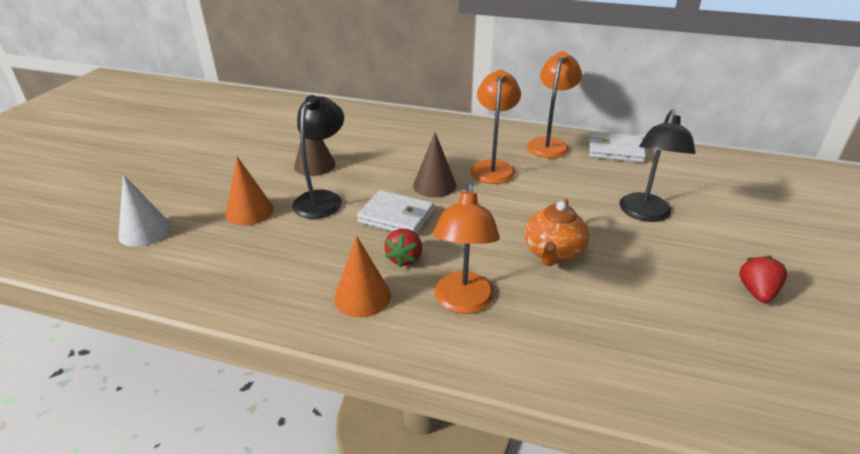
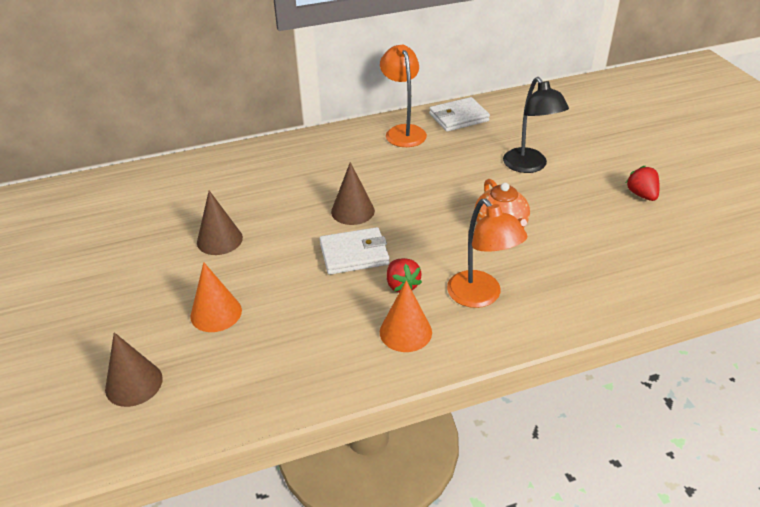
camera: 35 degrees left, 5 degrees up
white cone [118,174,171,247] -> brown cone [105,332,163,407]
black lamp [292,95,344,219] -> none
orange lamp [470,70,521,184] -> none

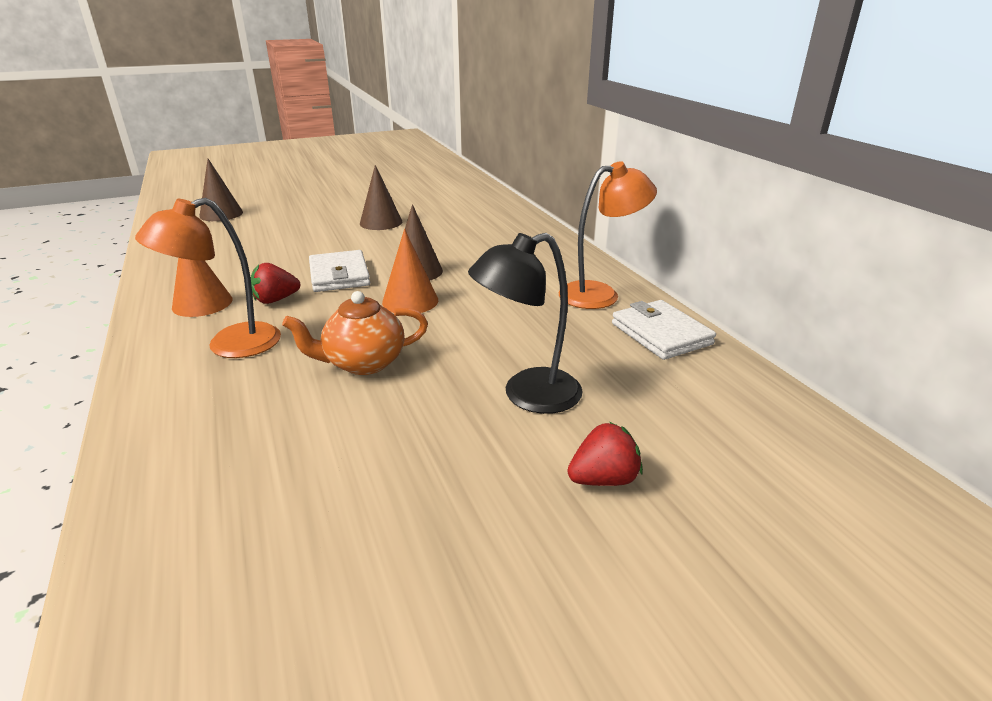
camera: 85 degrees right, 10 degrees down
orange cone [190,262,242,332] -> orange cone moved to [382,229,438,313]
red strawberry [626,166,659,201] -> red strawberry moved to [567,422,643,486]

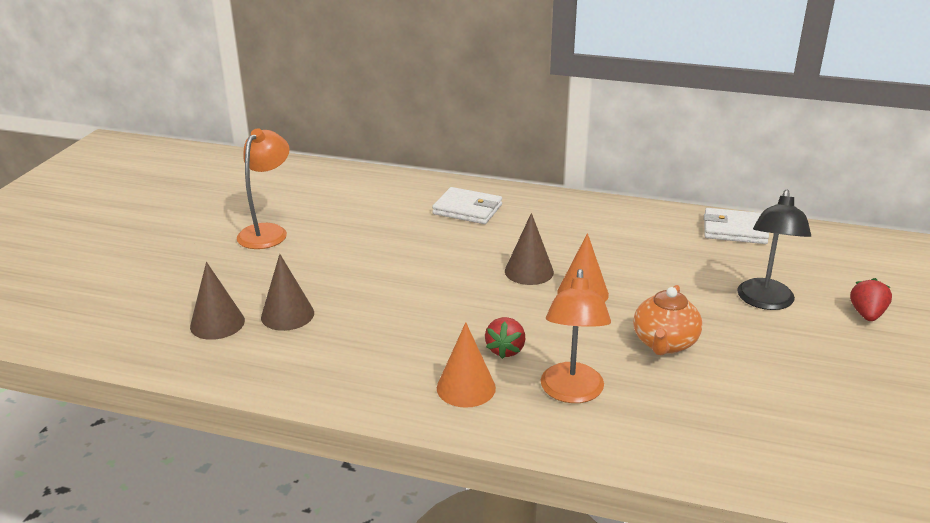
camera: 50 degrees left, 0 degrees up
white wallet [309,250,370,292] -> white wallet moved to [432,187,502,224]
brown cone [360,165,402,230] -> brown cone moved to [261,254,314,331]
orange lamp [559,161,657,309] -> orange lamp moved to [237,128,290,249]

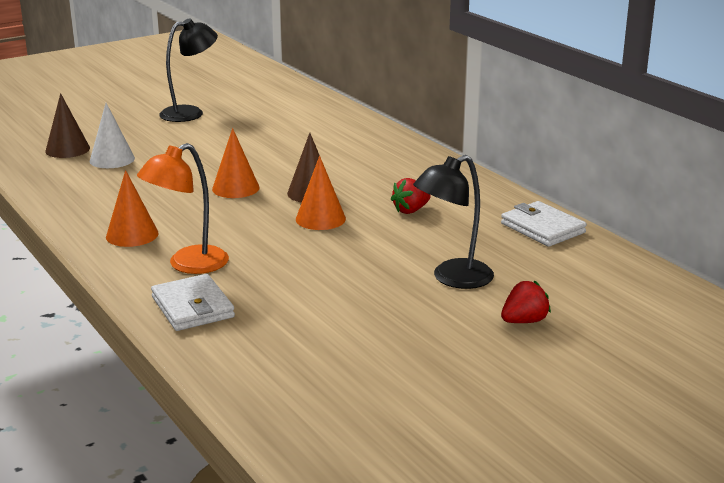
camera: 40 degrees right, 5 degrees down
orange lamp [237,128,290,249] -> black lamp [159,18,218,122]
brown cone [261,254,314,331] -> white cone [90,103,135,168]
white wallet [432,187,502,224] -> white wallet moved to [151,274,235,331]
red strawberry [485,317,526,359] -> red strawberry moved to [391,178,431,214]
orange teapot [633,285,702,355] -> none
none -> orange cone [212,128,260,198]

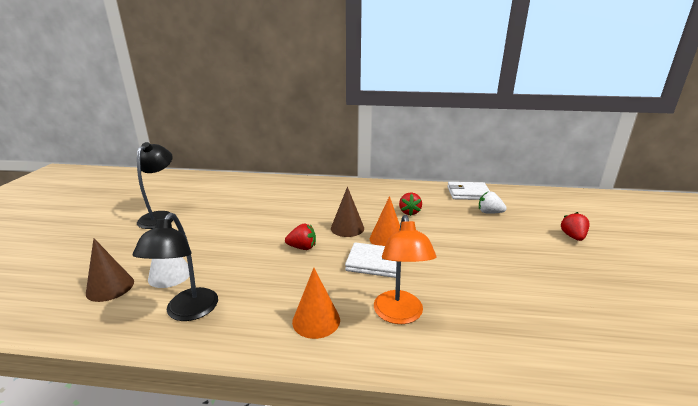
camera: 50 degrees left, 0 degrees up
white wallet [151,274,235,331] -> white wallet moved to [345,242,397,278]
orange cone [212,128,260,198] -> red strawberry [285,224,316,250]
black lamp [413,155,494,289] -> black lamp moved to [133,212,218,321]
none -> white strawberry [479,192,507,214]

